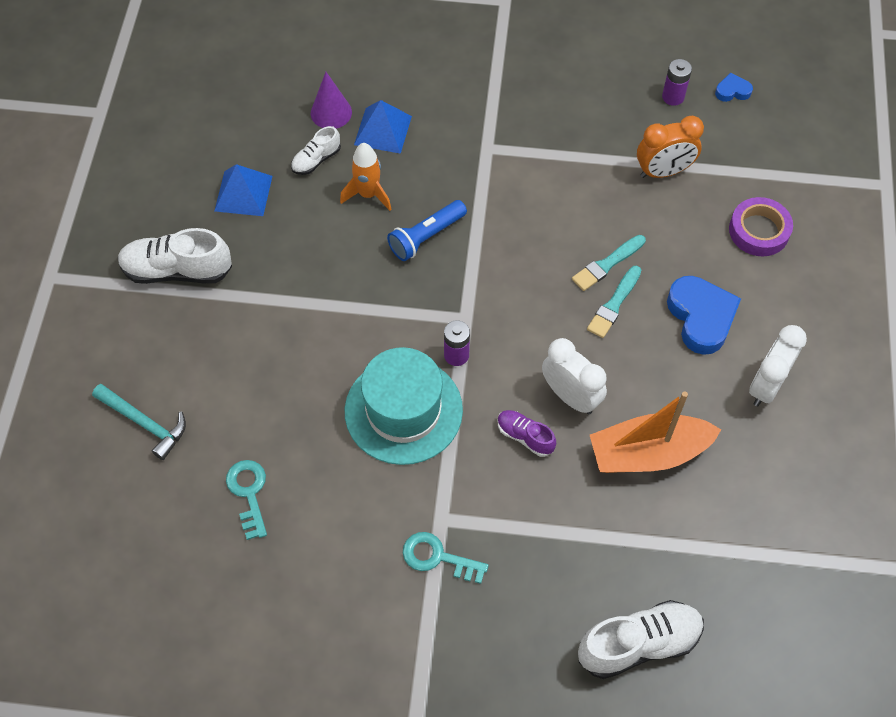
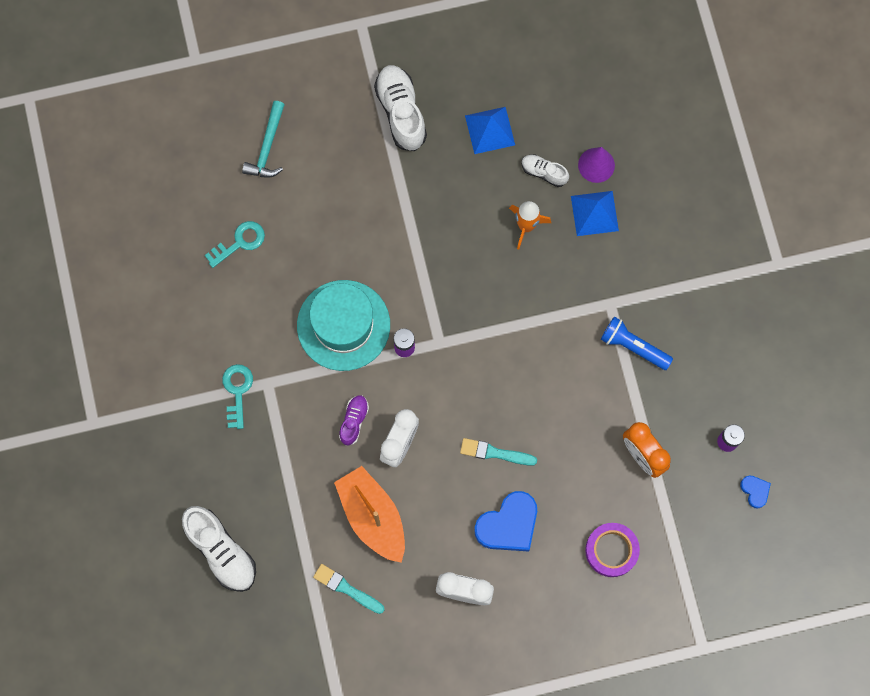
camera: 70 degrees right, 15 degrees up
blue flashlight [387,200,467,261] -> blue flashlight moved to [601,316,673,370]
turquoise brush [572,235,646,291] -> turquoise brush moved to [313,564,385,614]

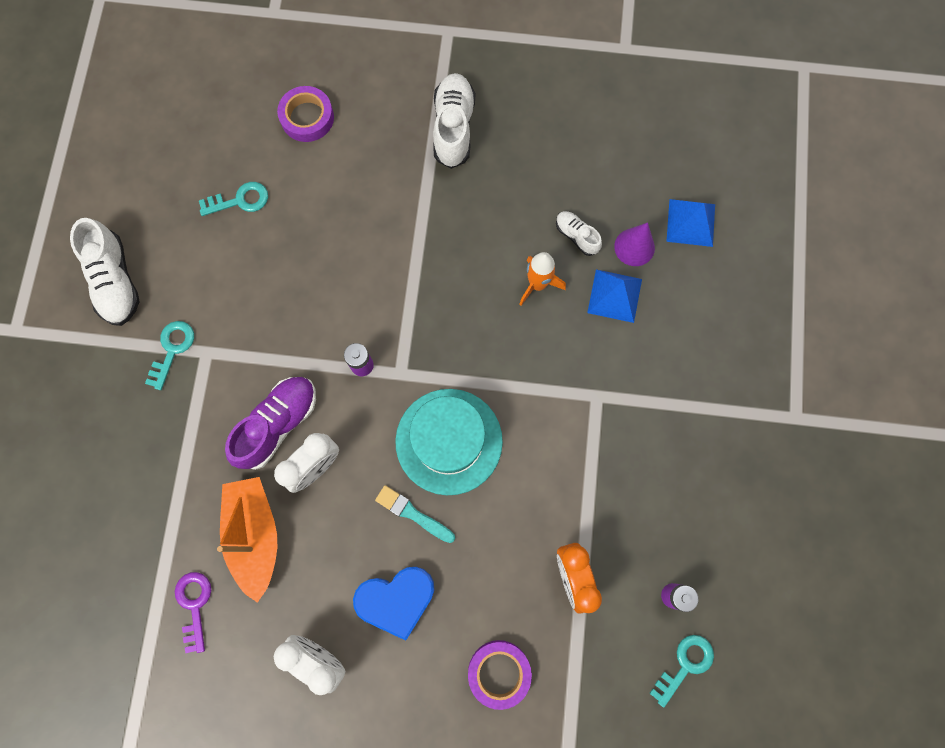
camera: 20 degrees right, 0 degrees up
white shoe [182,506,256,592] -> white shoe moved to [70,218,140,326]
turquoise hammer [242,101,285,178] -> purple tape [277,86,334,142]
turquoise hat [297,280,390,371] -> turquoise hat moved to [395,389,503,495]
turquoise brush [313,564,385,614] -> purple key [175,572,211,653]
purple shoe [339,395,369,446] -> purple shoe [225,377,316,470], size x1.82
blue pyramid [465,107,515,154] -> blue pyramid moved to [666,199,715,247]
blue flashlight [601,316,673,370] -> none
blue heart [740,475,771,509] -> turquoise key [649,635,714,708]

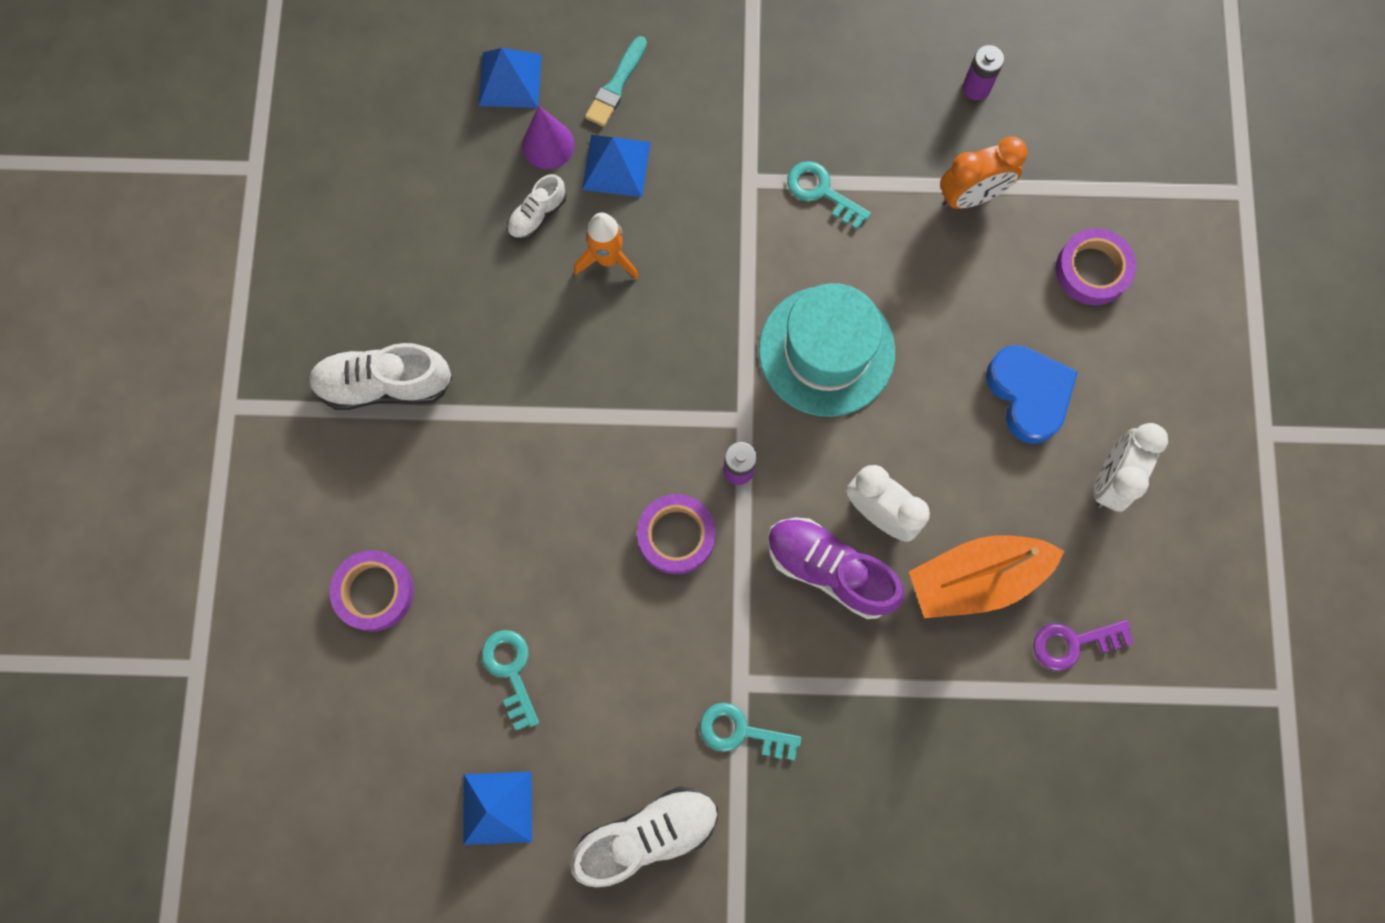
camera: 95 degrees left, 0 degrees up
turquoise brush [375,485,455,543] -> turquoise brush moved to [585,36,647,127]
turquoise key [649,635,714,708] -> turquoise key moved to [787,161,871,230]
none -> blue pyramid [463,772,532,845]
none -> purple tape [637,494,716,574]

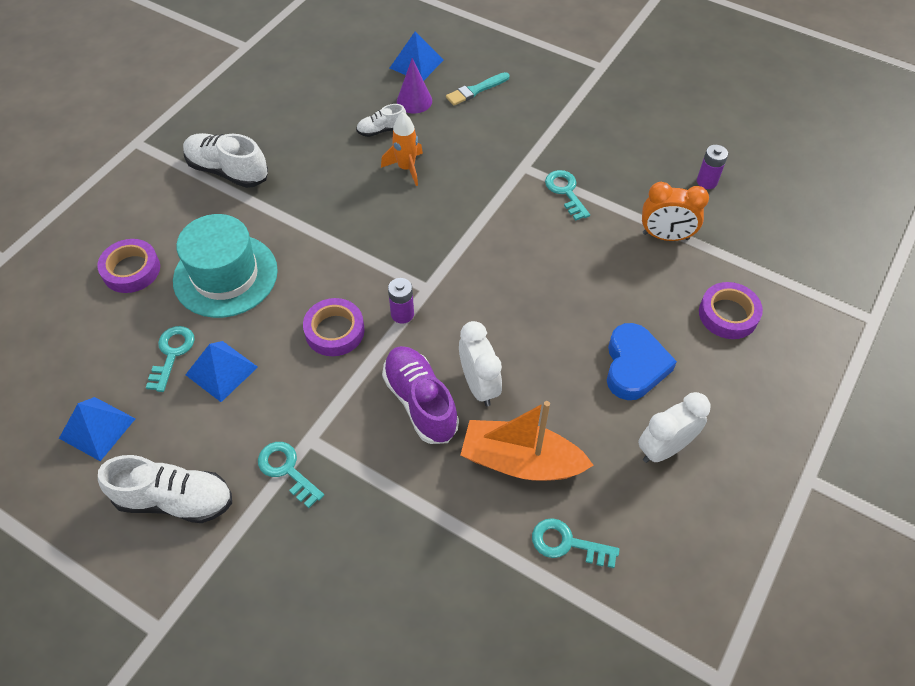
camera: 30 degrees right, 20 degrees down
blue pyramid [582,135,651,197] -> blue pyramid moved to [185,341,258,402]
turquoise hat [759,283,895,417] -> turquoise hat moved to [173,214,278,318]
purple key [1033,620,1134,671] -> turquoise key [532,518,620,568]

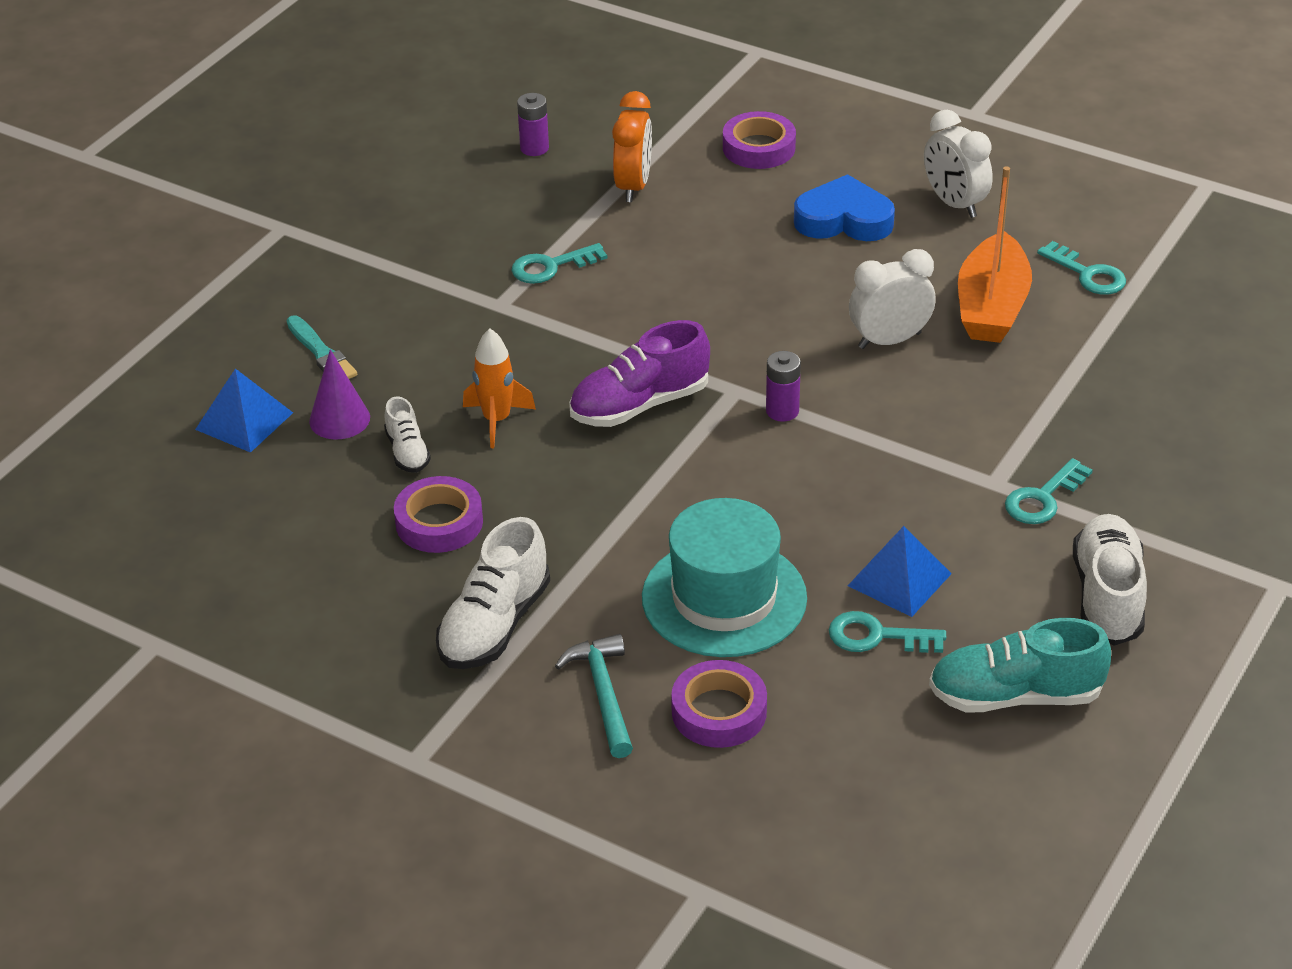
camera: 90 degrees left, 15 degrees down
blue pyramid [59,397,136,461] -> turquoise shoe [929,618,1111,712]
purple tape [303,298,365,356] -> purple tape moved to [394,476,483,553]
purple shoe [382,346,459,444] -> purple shoe moved to [569,320,710,427]
turquoise key [532,518,620,568] -> turquoise key turned 60 degrees counterclockwise [1037,241,1126,295]
none -> turquoise hammer [555,634,633,758]

